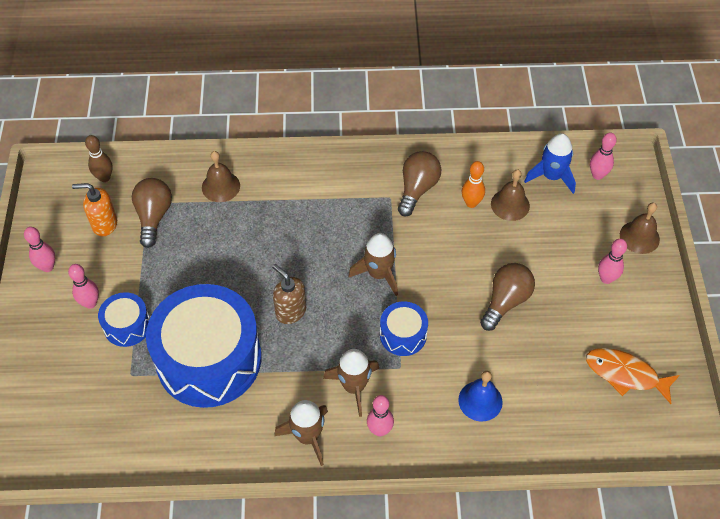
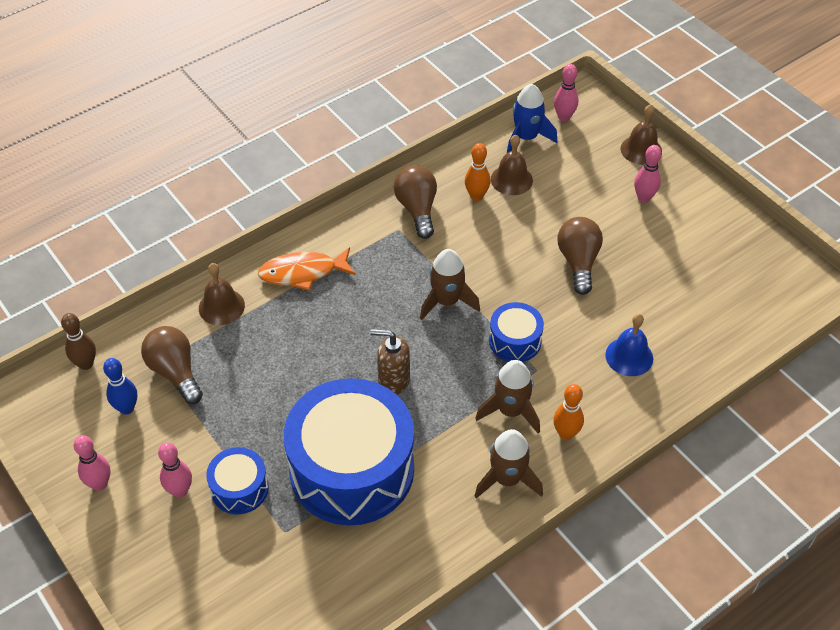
camera: 35 degrees left, 5 degrees down
orange soap dispenser [72,183,117,236] -> blue bowling pin [103,358,137,414]
pink bowling pin [367,395,394,436] -> orange bowling pin [553,384,584,440]
orange fish [586,348,680,404] -> orange fish moved to [258,247,356,291]

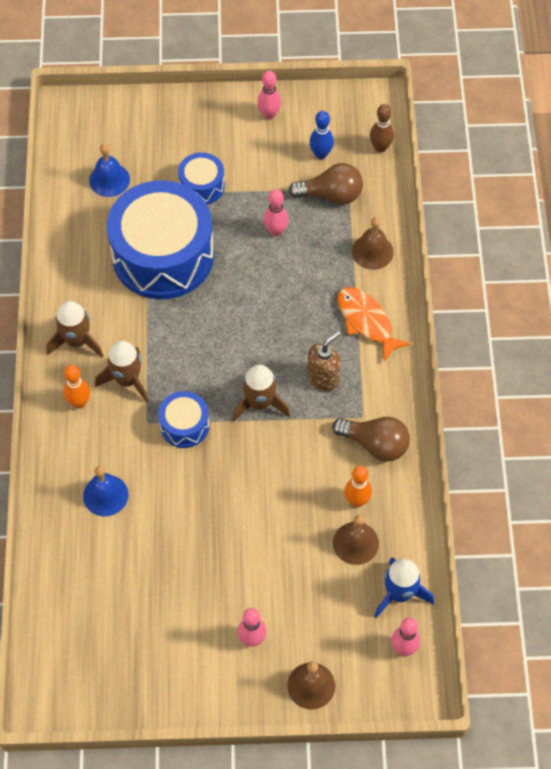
camera: 125 degrees right, 10 degrees up
pink bowling pin [158,442,192,498] -> pink bowling pin moved to [264,189,289,236]
orange fish [258,247,356,291] -> orange fish turned 60 degrees counterclockwise [338,287,411,362]
brown soap dispenser [370,329,410,395] -> brown soap dispenser moved to [307,331,341,391]
brown light bulb [558,217,603,295] -> none
none -> blue bell [89,144,130,197]

